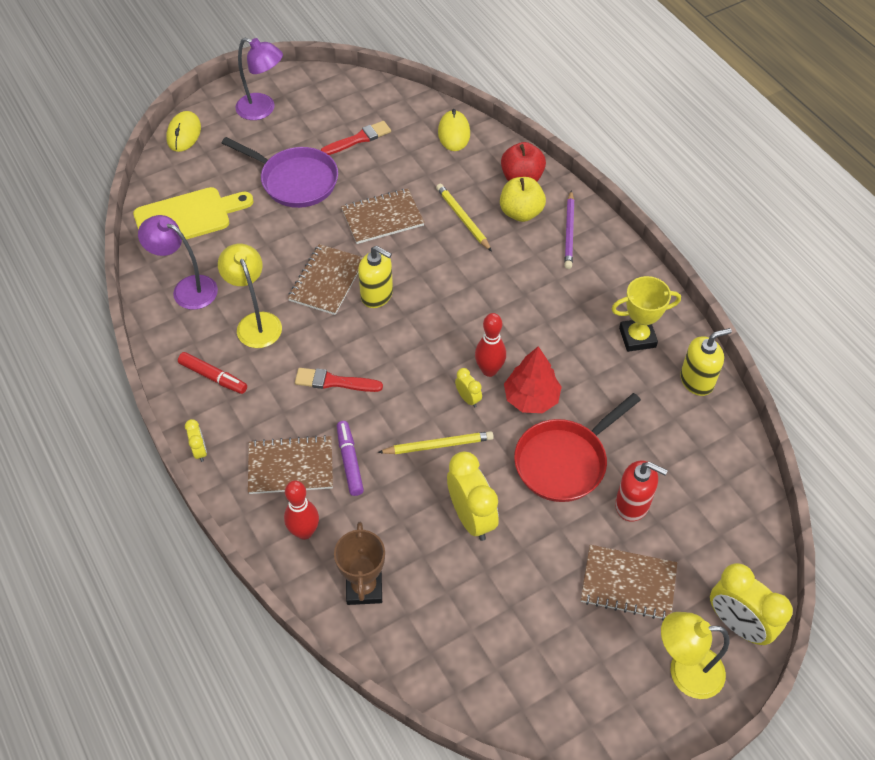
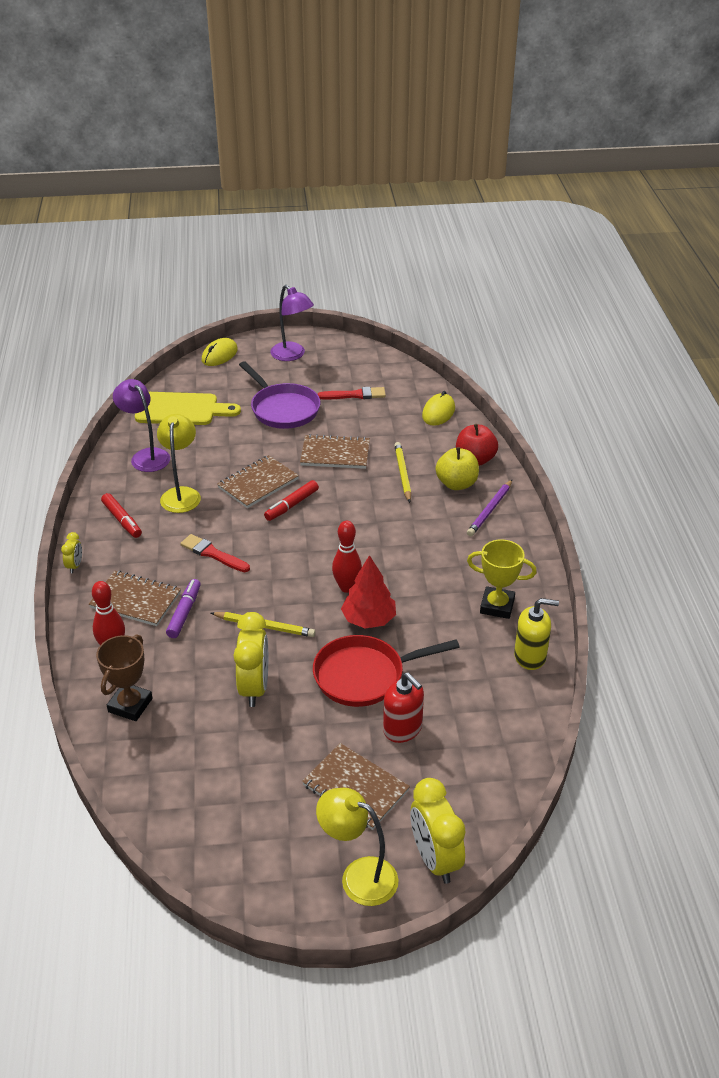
camera: 25 degrees right, 15 degrees down
yellow soap dispenser [358,246,393,308] -> red marker [264,480,319,521]
yellow clock [455,368,482,408] -> none

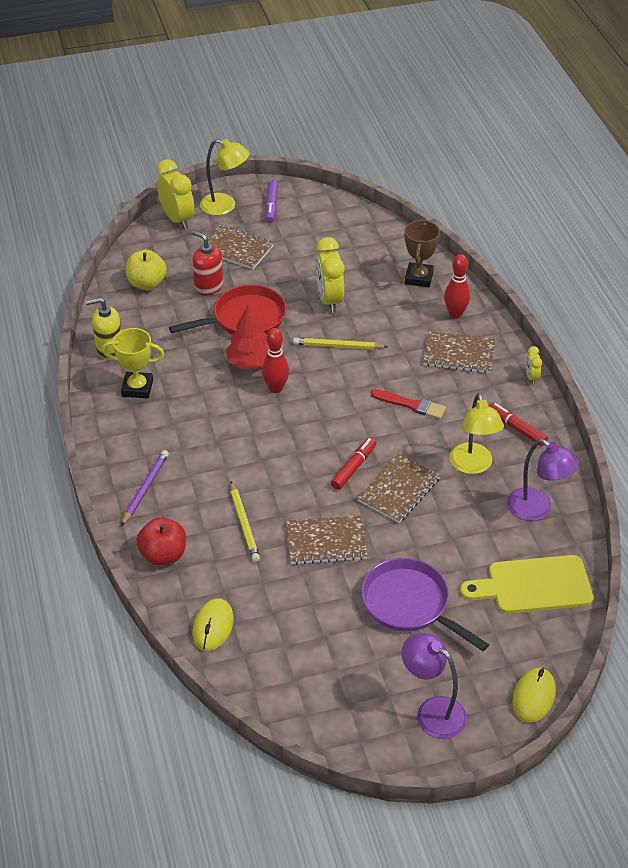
camera: 170 degrees right, 5 degrees up
purple marker [166,579,200,638] -> purple marker moved to [265,180,278,223]
red brush [318,387,386,399] -> none
yellow apple [436,447,479,490] -> yellow apple moved to [126,250,167,290]

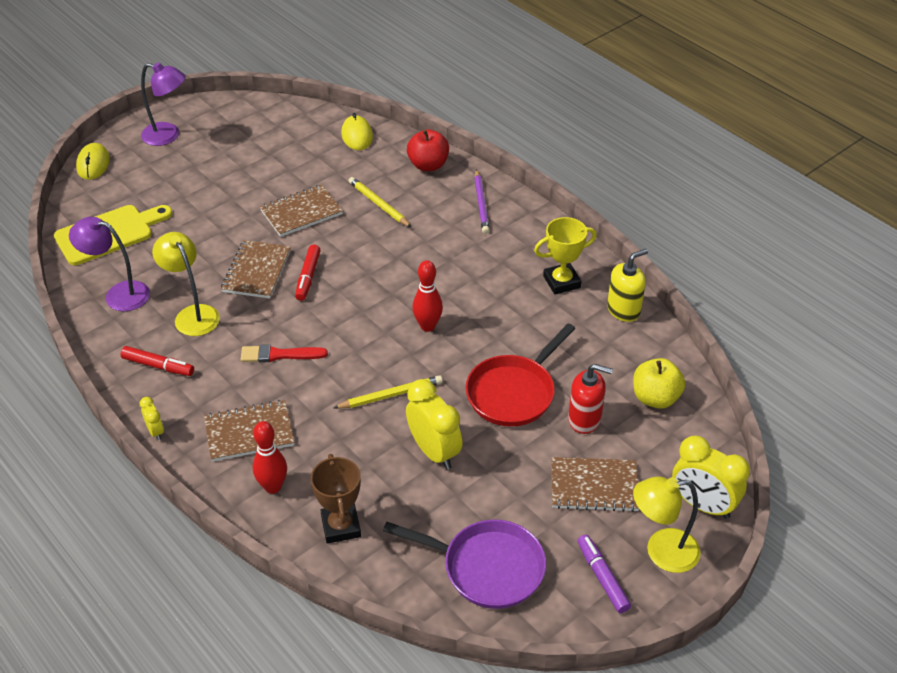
camera: 155 degrees right, 0 degrees up
red tree [226,306,269,369] -> none
purple pan [361,558,489,651] -> purple pan moved to [383,519,546,609]

